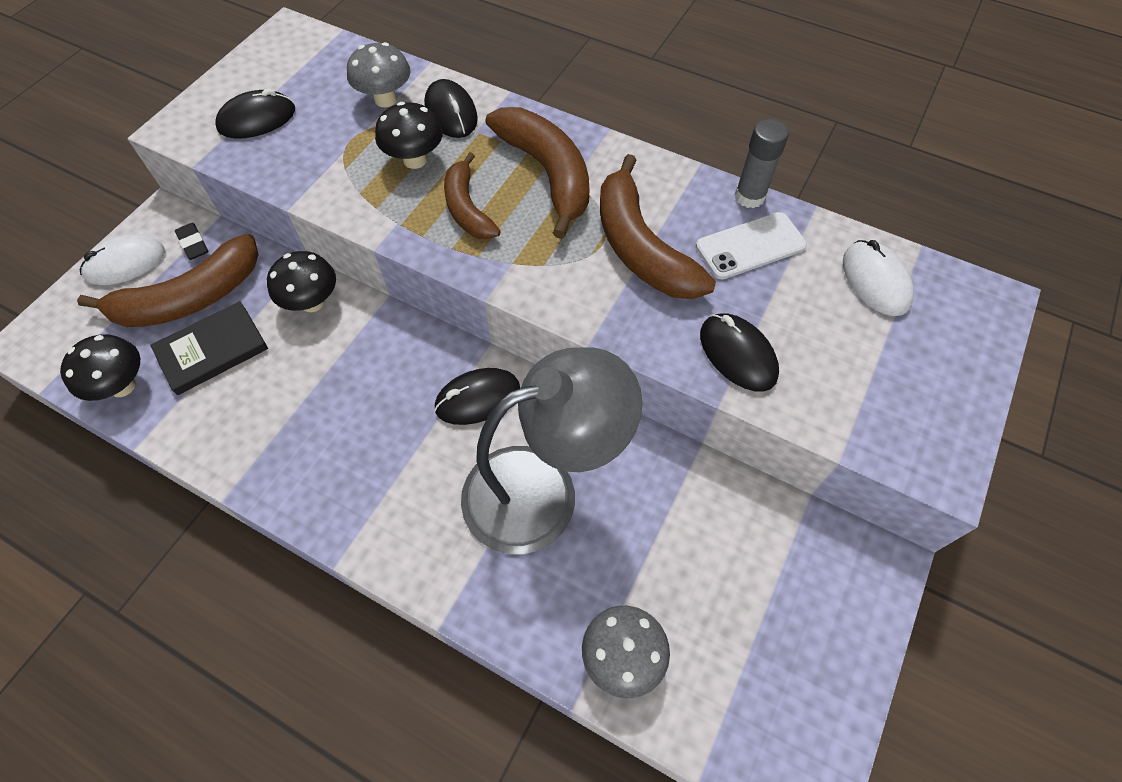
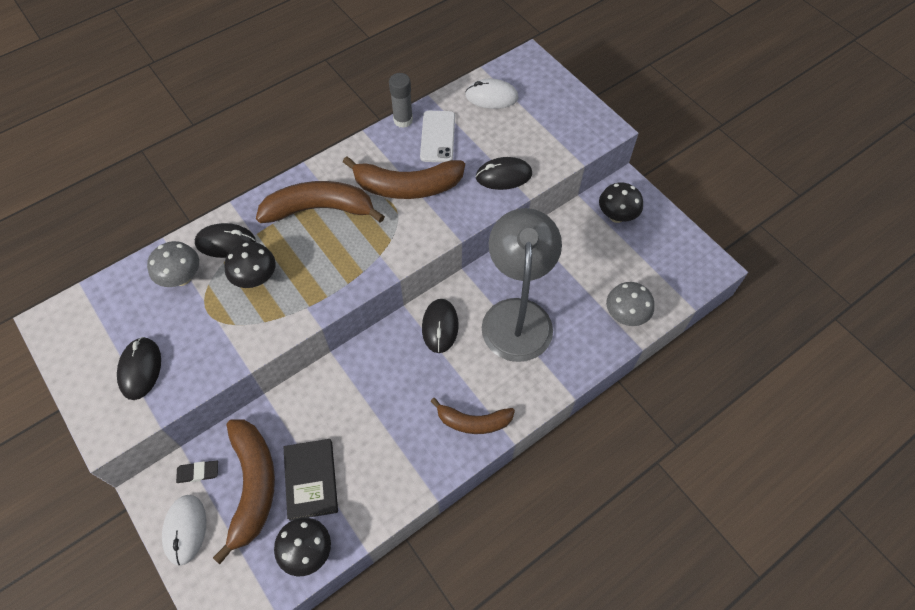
camera: 65 degrees left, 0 degrees up
black mushroom [267,251,336,312] -> black mushroom moved to [599,183,643,223]
brown banana [444,152,501,239] -> brown banana moved to [431,398,515,434]

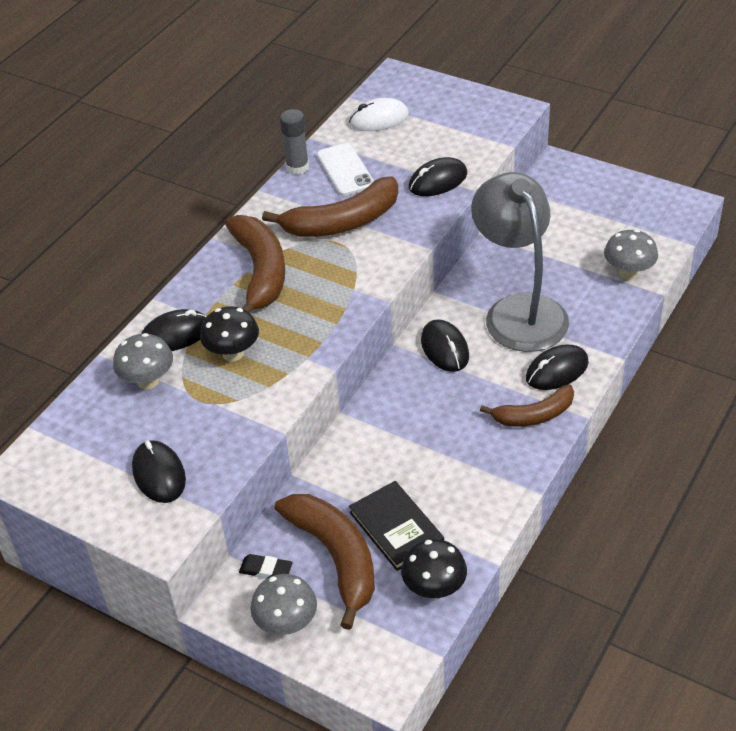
camera: 20 degrees left, 15 degrees down
white mouse [162,495,206,566] -> grey mushroom [250,574,317,635]
black eraser [176,460,218,483] -> black eraser turned 45 degrees clockwise [239,554,293,579]
brown banana [256,181,385,223] -> brown banana turned 105 degrees clockwise [225,215,285,313]
black mushroom [599,183,643,223] -> none
none -> black mouse [526,344,589,390]

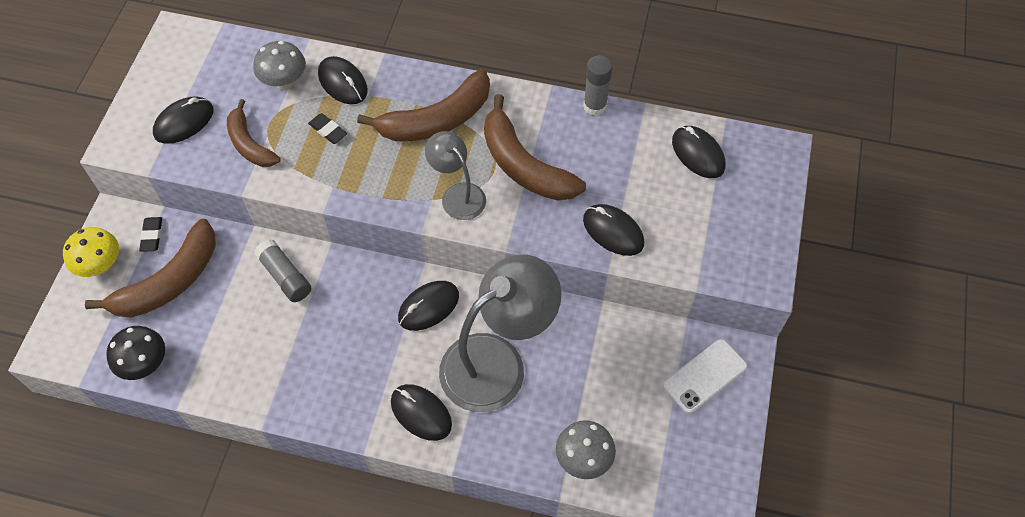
camera: 70 degrees right, 15 degrees up
black mushroom [200,306,259,362] -> black eraser [308,113,347,144]
grey mushroom [250,574,317,635] -> yellow mushroom [63,227,119,277]
white phone [317,143,374,196] -> white phone moved to [663,339,748,414]
white mouse [349,98,409,131] -> black mouse [672,126,726,178]
black book [349,481,444,571] -> none
brown banana [480,384,574,427] -> brown banana moved to [227,99,281,167]
none -> grey glue stick [254,239,311,302]
none -> grey lamp [425,131,486,220]

